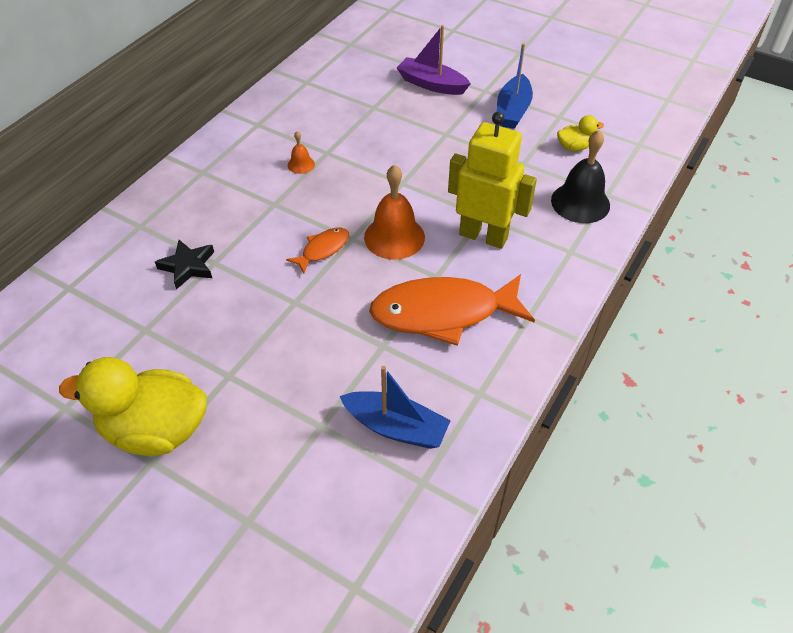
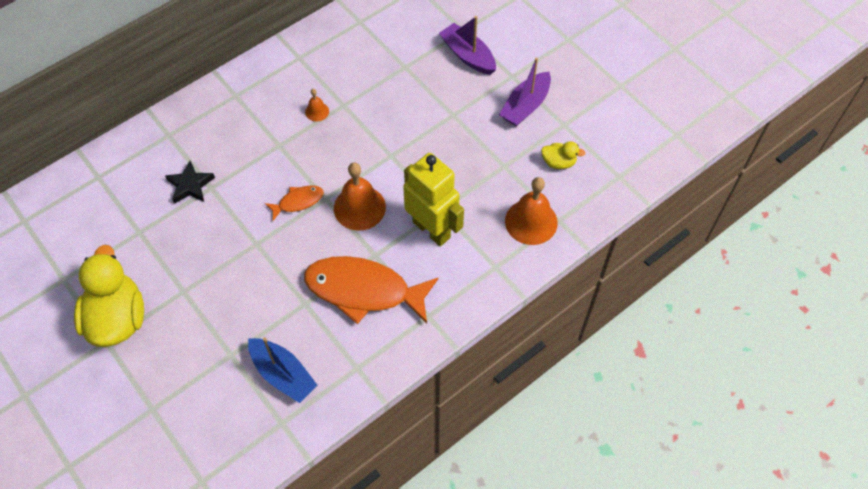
camera: 20 degrees right, 10 degrees up
yellow duck [59,357,207,456] -> yellow duck turned 60 degrees clockwise [74,245,144,347]
blue boat [497,43,533,129] -> purple boat [499,58,551,126]
black bell [551,130,610,223] -> orange bell [505,177,558,245]

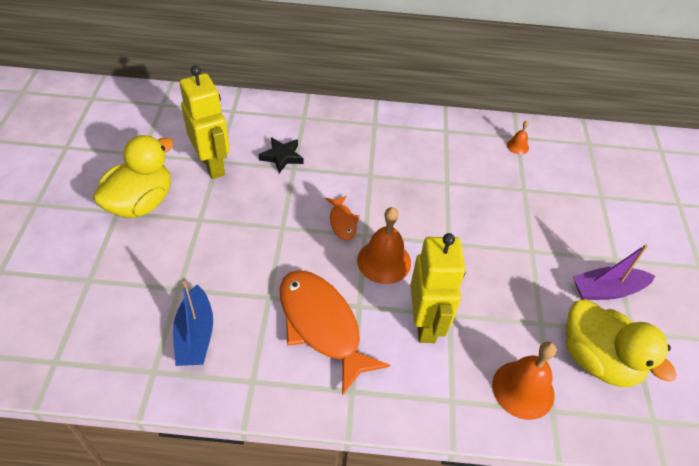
camera: 40 degrees right, 10 degrees down
orange fish [265,186,324,221] -> orange fish turned 60 degrees clockwise [325,195,360,241]
orange bell [305,89,329,122] -> orange bell moved to [507,121,529,154]
purple boat [439,16,496,75] -> none
yellow duck [541,141,585,169] -> yellow duck [566,299,677,387], size x2.16
none -> yellow robot [179,65,230,179]

